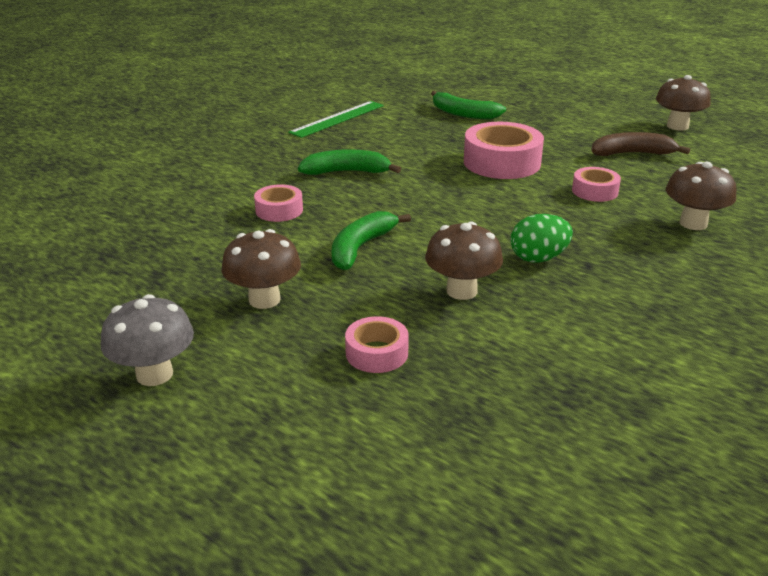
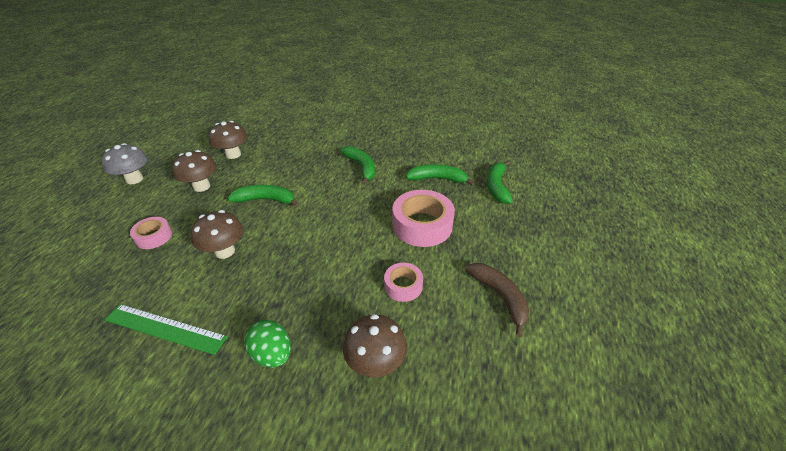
camera: 65 degrees right, 10 degrees up
pink tape [254,184,303,222] -> none
green ruler [288,101,384,138] -> green ruler moved to [104,304,227,355]
green egg [511,214,573,263] -> green egg moved to [244,320,291,368]
brown mushroom [656,75,711,131] -> brown mushroom moved to [209,121,248,159]
none -> green banana [406,164,475,186]

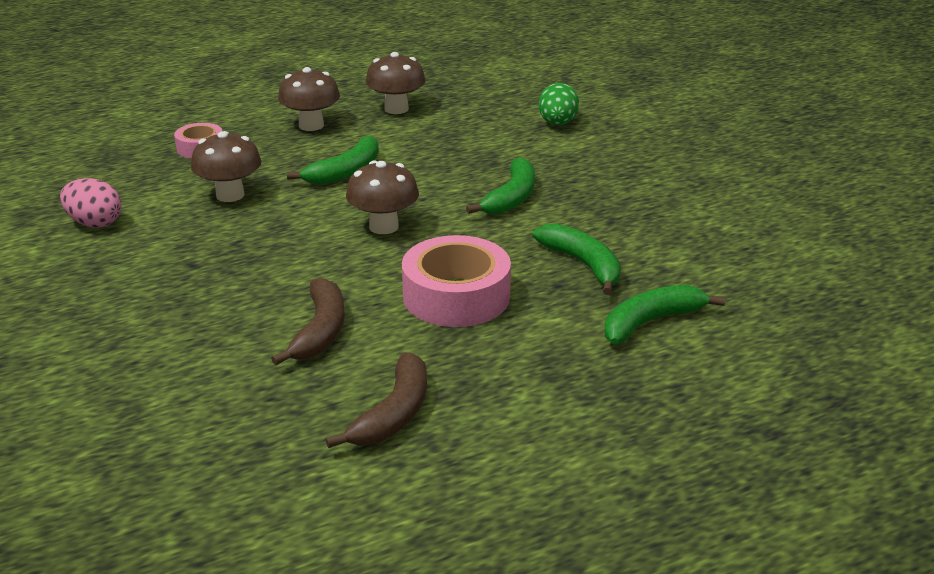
camera: 50 degrees right, 10 degrees down
grey mushroom [101,143,148,184] -> none
green ruler [104,304,227,355] -> pink egg [60,178,121,228]
green banana [227,185,299,207] -> green banana turned 75 degrees clockwise [287,136,379,185]
green egg [244,320,291,368] -> green egg moved to [539,83,579,125]
brown mushroom [343,314,407,377] -> brown mushroom moved to [346,161,419,234]
pink tape [384,263,423,302] -> brown banana [271,277,345,365]

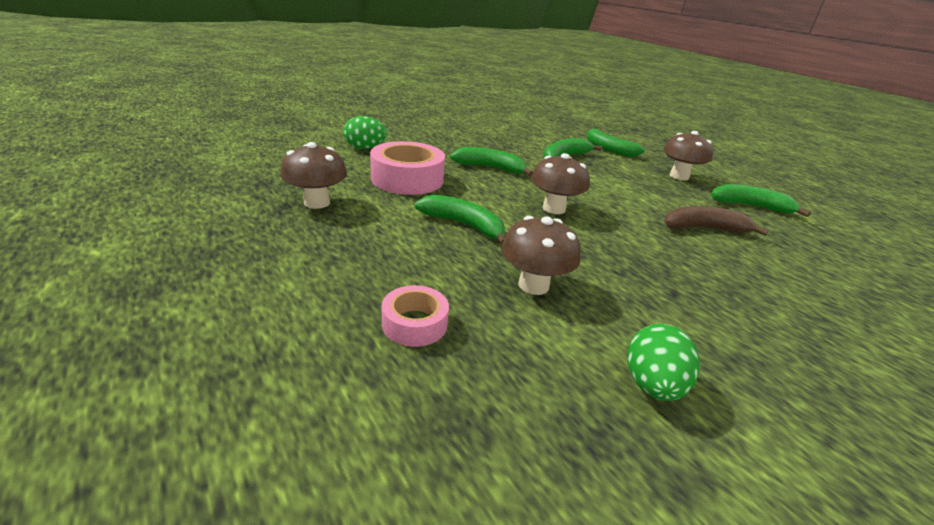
camera: 100 degrees left, 0 degrees up
pink egg [60,178,121,228] -> green egg [628,324,700,401]
brown mushroom [278,67,340,131] -> brown mushroom moved to [663,131,713,180]
brown banana [325,352,427,448] -> green banana [711,184,811,217]
pink tape [402,235,511,327] -> pink tape moved to [370,141,445,195]

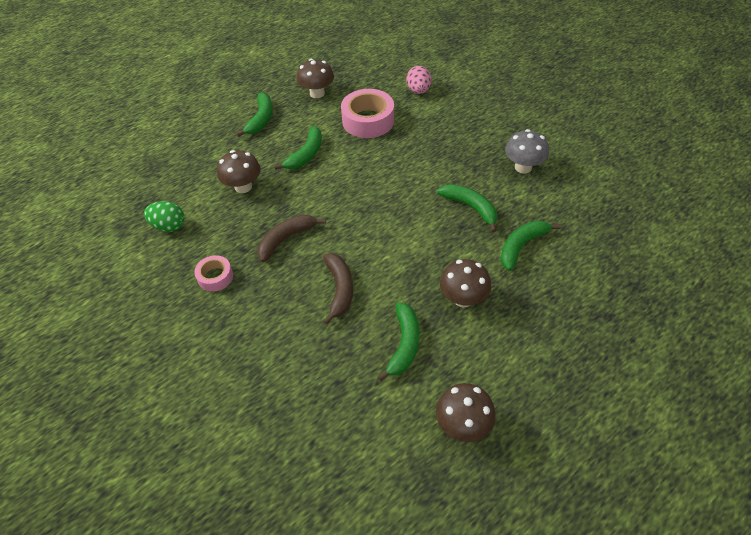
camera: 90 degrees right, 20 degrees up
green egg [343,116,387,149] -> pink egg [406,66,431,94]
pink tape [382,285,449,347] -> pink tape moved to [194,255,233,292]
green banana [450,147,533,176] -> green banana moved to [236,93,273,137]
brown mushroom [531,153,589,214] -> brown mushroom moved to [436,383,496,442]
none -> brown banana [258,215,326,262]
none -> grey mushroom [505,129,549,173]

